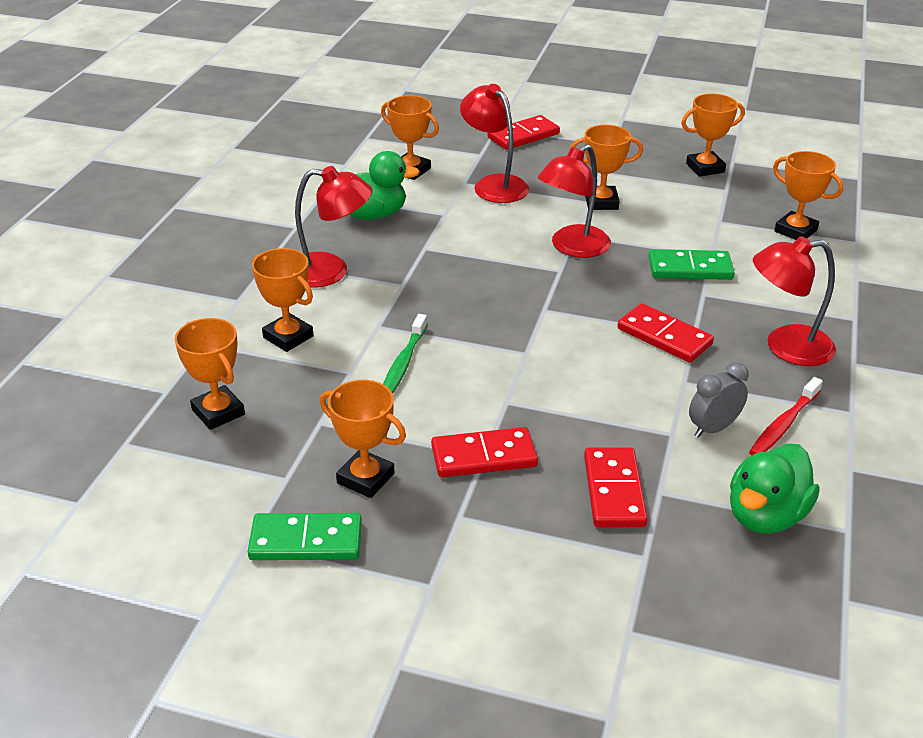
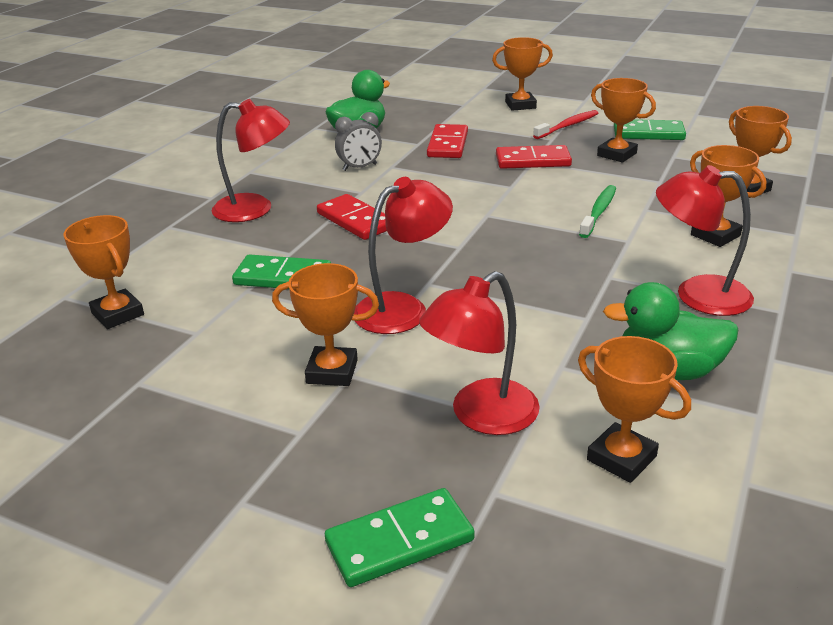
camera: 170 degrees left, 5 degrees down
red lamp [460,84,529,203] -> red lamp turned 75 degrees clockwise [419,271,540,435]
red domino [488,115,560,150] -> green domino [325,488,474,587]
orange trophy [681,94,745,177] -> orange trophy moved to [492,37,553,111]
red toothbrush [749,377,823,456] -> red toothbrush moved to [533,110,598,139]

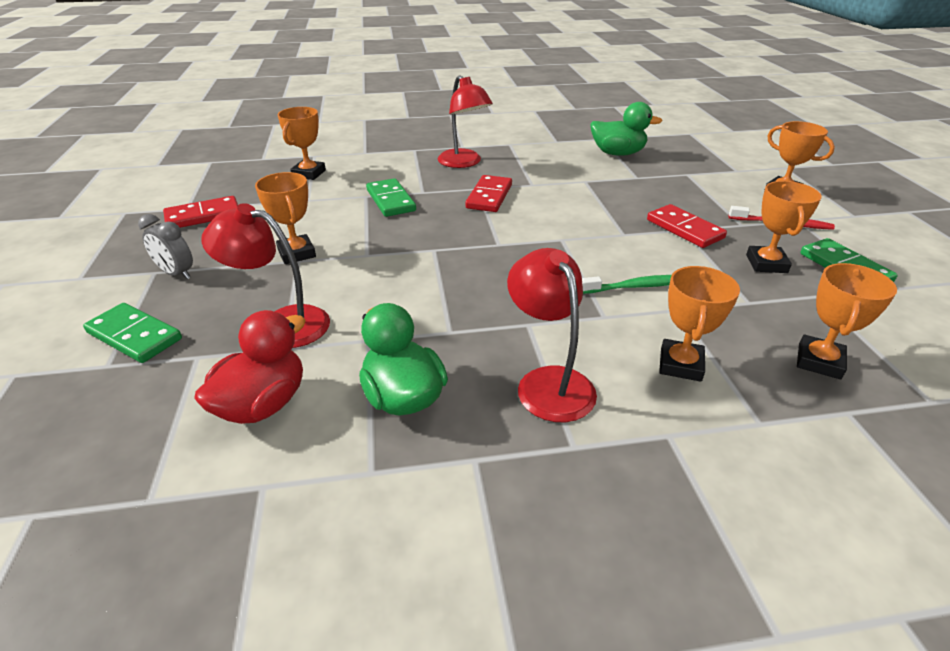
camera: 55 degrees right, 5 degrees up
grey clock [335,112,382,171] -> grey clock moved to [138,214,193,279]
red lamp [354,177,453,334] -> none
red domino [427,124,468,158] -> red domino moved to [163,196,238,228]
orange trophy [578,336,691,483] -> red duck [194,310,306,424]

